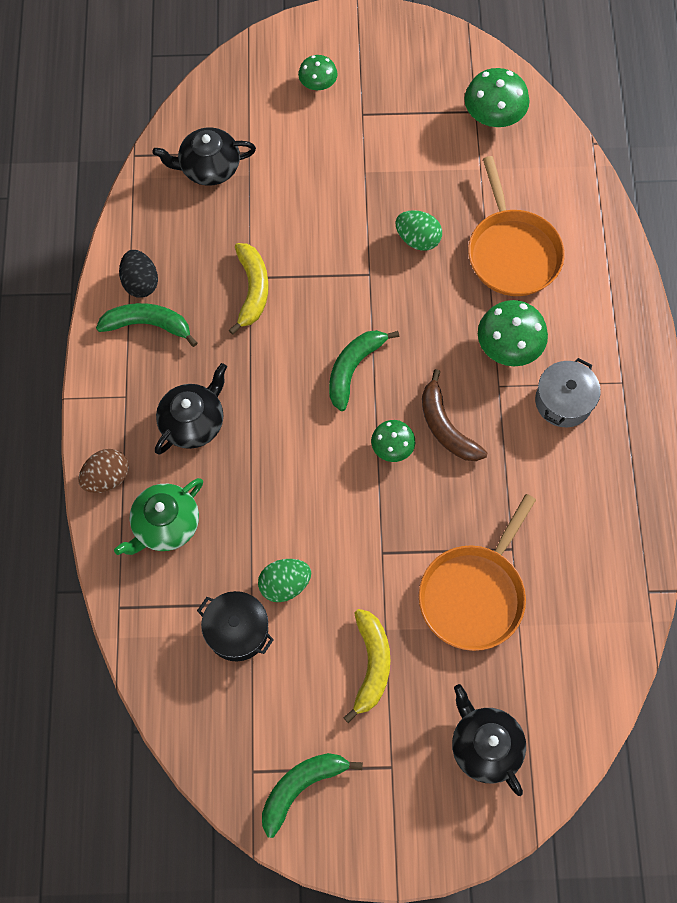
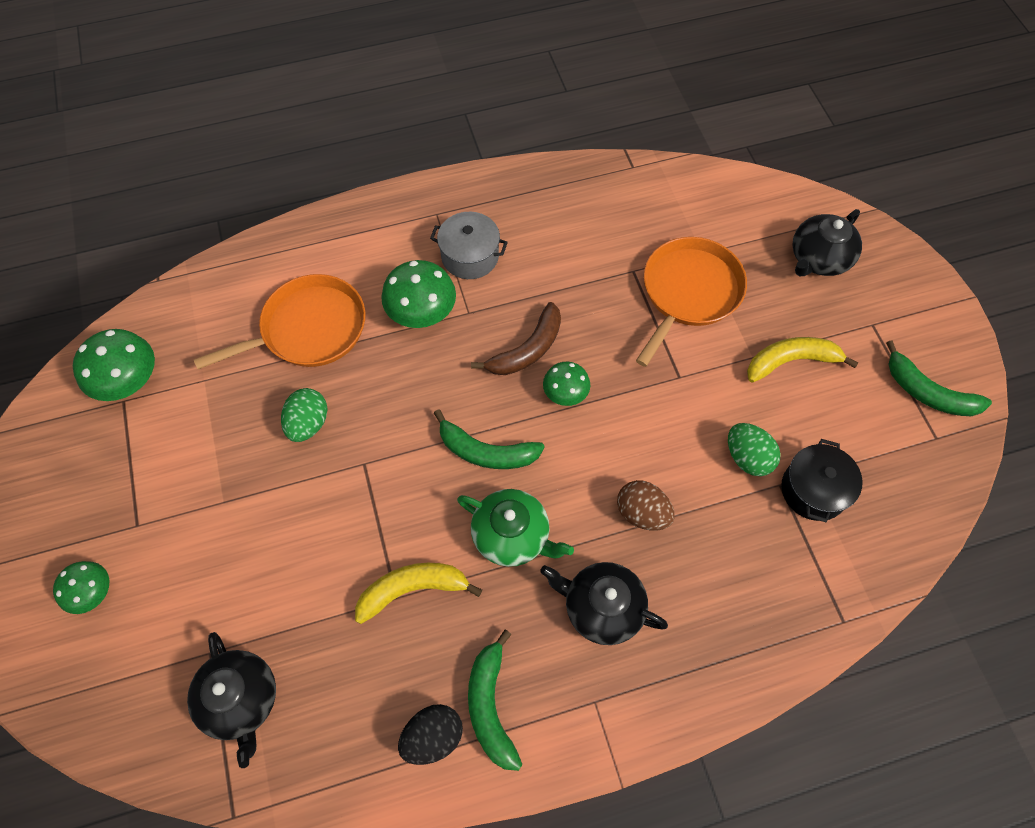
camera: 105 degrees left, 5 degrees down
brown egg [78,449,129,493] -> brown egg moved to [617,480,675,531]
green teapot [114,478,203,555] -> green teapot moved to [457,489,574,567]
orange pan [419,494,536,651] -> orange pan turned 75 degrees counterclockwise [636,237,747,367]

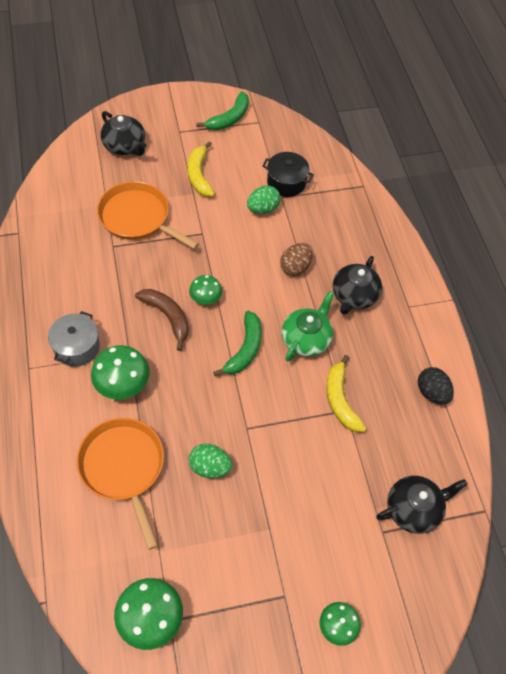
camera: 90 degrees left, 5 degrees down
green banana [468,630,522,771] -> none

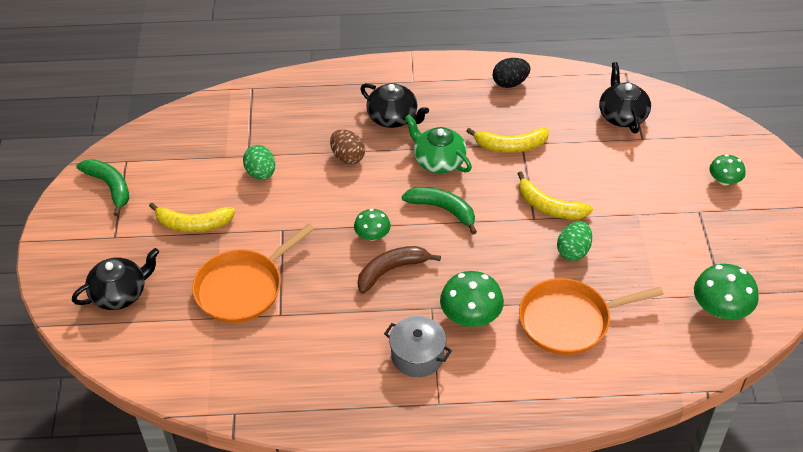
camera: 75 degrees left, 10 degrees down
black pot [262,152,314,197] -> none
none -> yellow banana [517,171,593,219]

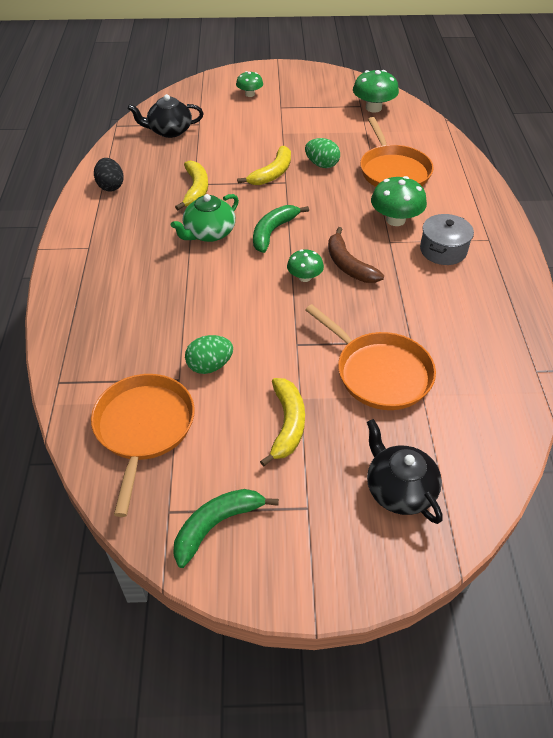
camera: 90 degrees left, 0 degrees up
brown egg [330,129,365,165] -> none
black teapot [360,83,429,128] -> none
none -> orange pan [91,374,195,517]

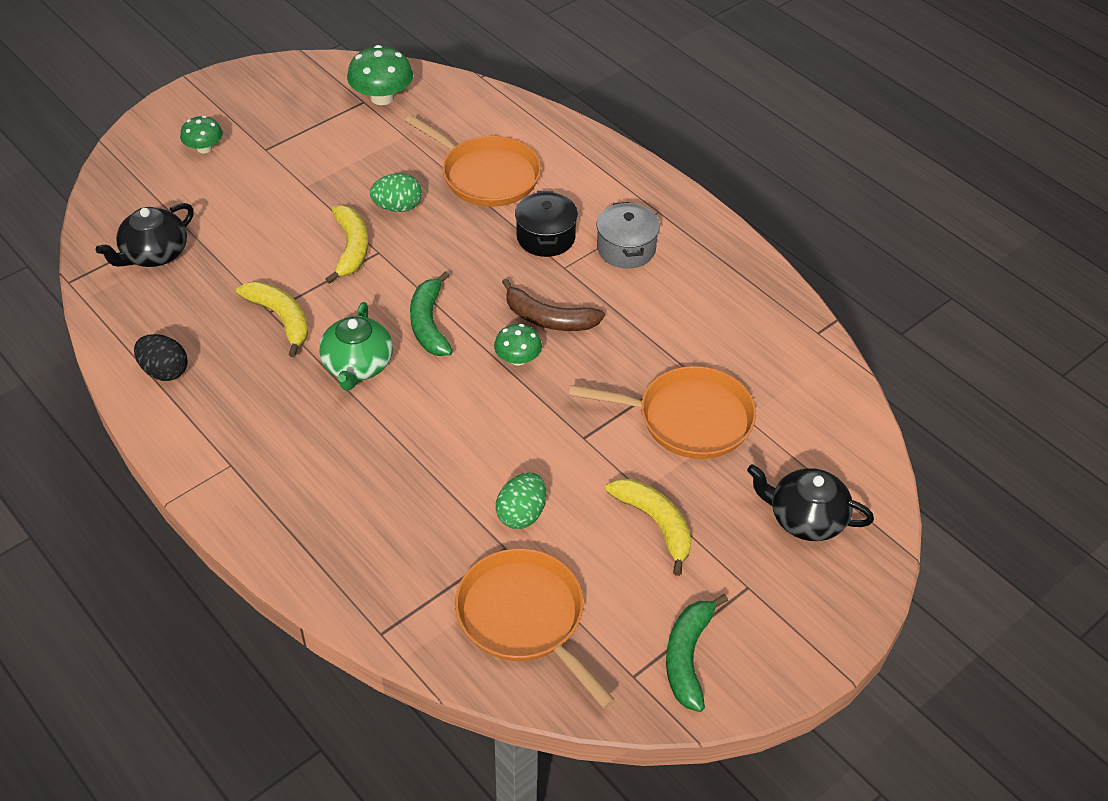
camera: 40 degrees left, 0 degrees up
green mushroom [371,176,427,226] -> black pot [515,191,578,257]

